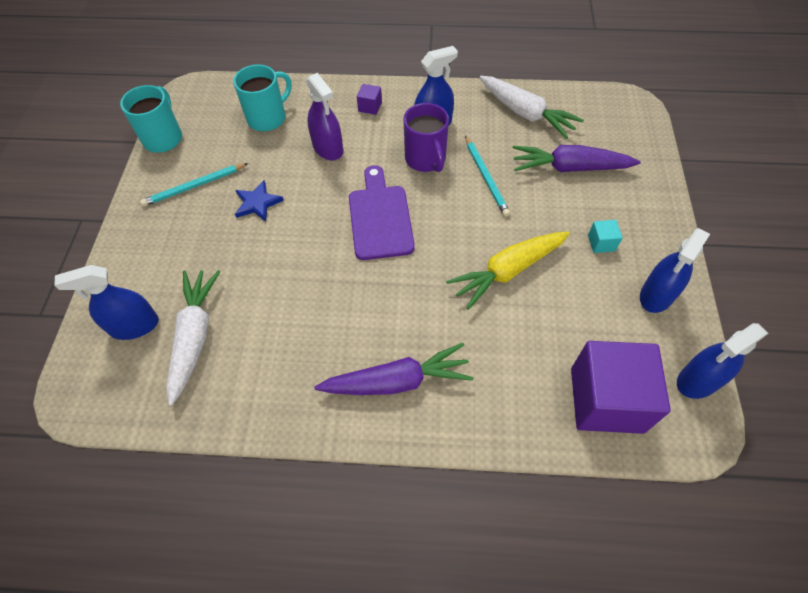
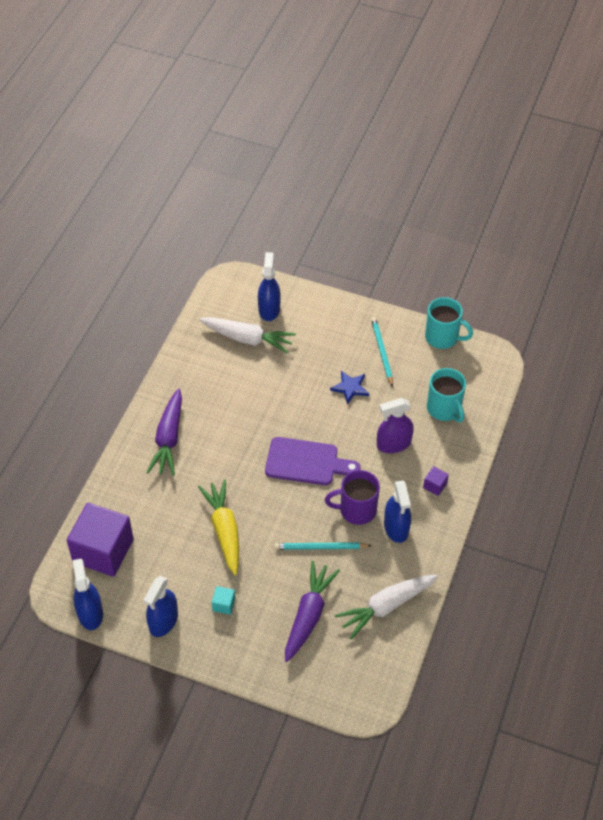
camera: 105 degrees right, 5 degrees down
blue spray bottle [640,228,710,313] -> blue spray bottle turned 120 degrees counterclockwise [144,576,178,637]

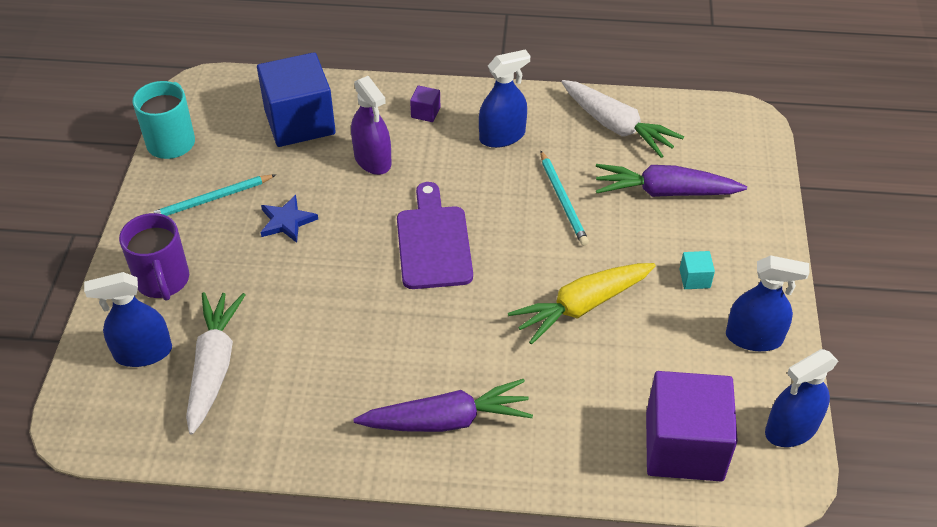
camera: 105 degrees left, 5 degrees down
purple mug [325,470,380,525] -> purple mug moved to [119,213,189,301]
turquoise mug [427,368,466,422] -> blue cube [257,52,336,147]

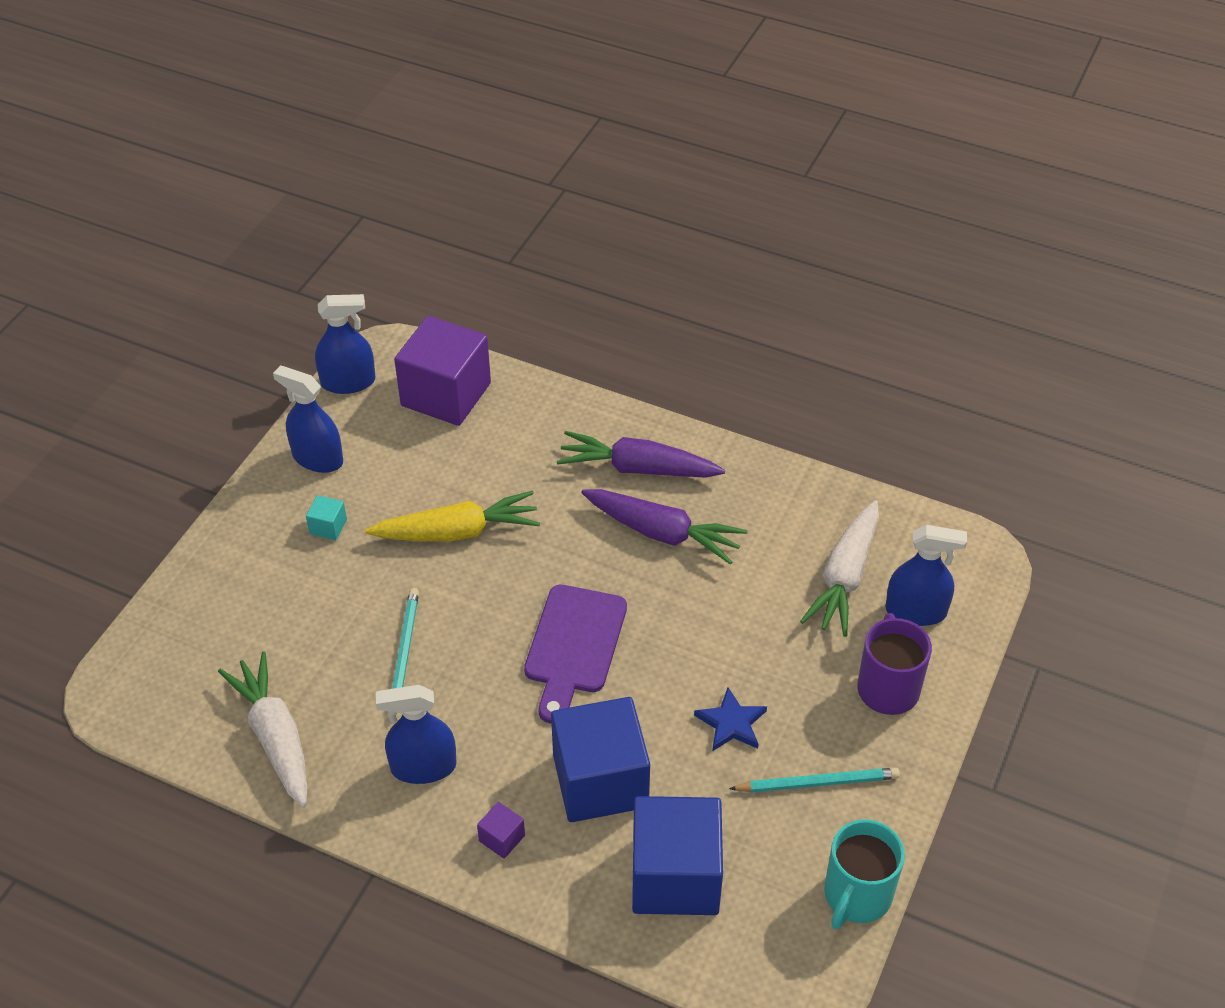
camera: 160 degrees left, 0 degrees up
purple spray bottle [351,76,392,175] -> blue cube [551,697,650,822]
purple carrot [596,164,747,197] -> purple carrot moved to [581,489,747,565]

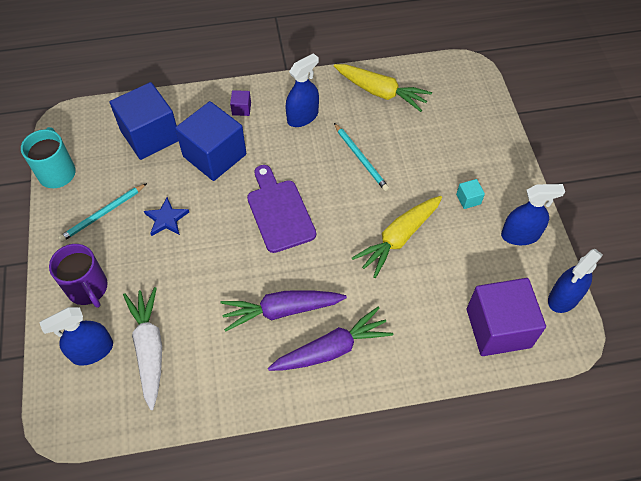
camera: 145 degrees right, 10 degrees up
white carrot [218,651,307,808] -> yellow carrot [334,64,432,112]

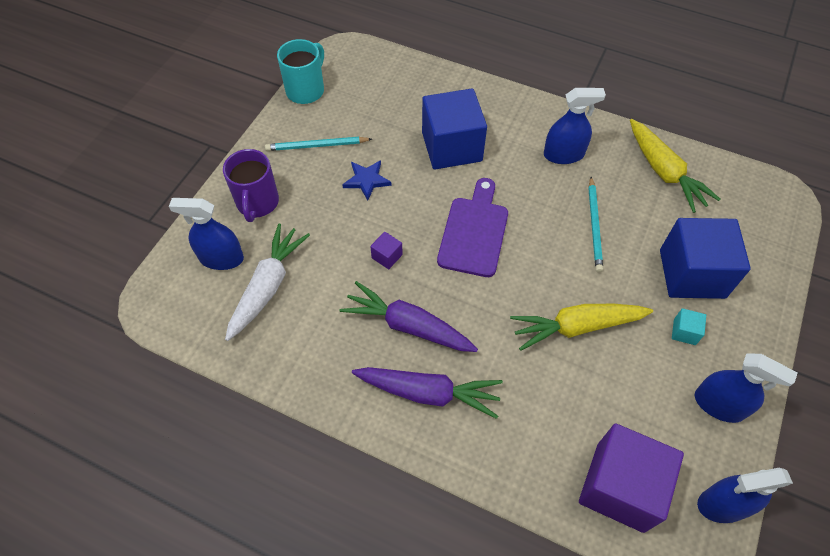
camera: 35 degrees right, 0 degrees up
blue cube [110,82,178,160] -> blue cube moved to [660,218,751,299]
purple cube [230,90,251,116] -> purple cube moved to [370,232,403,269]

